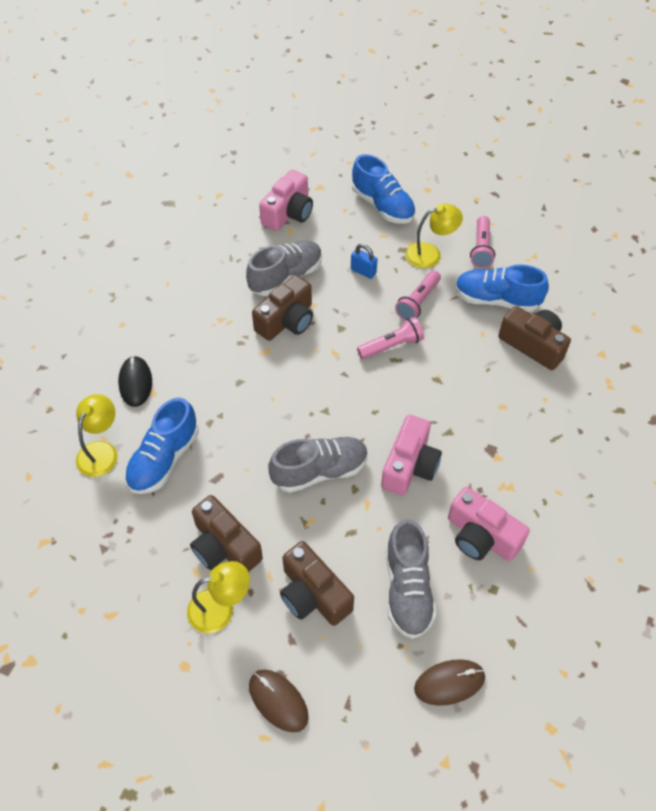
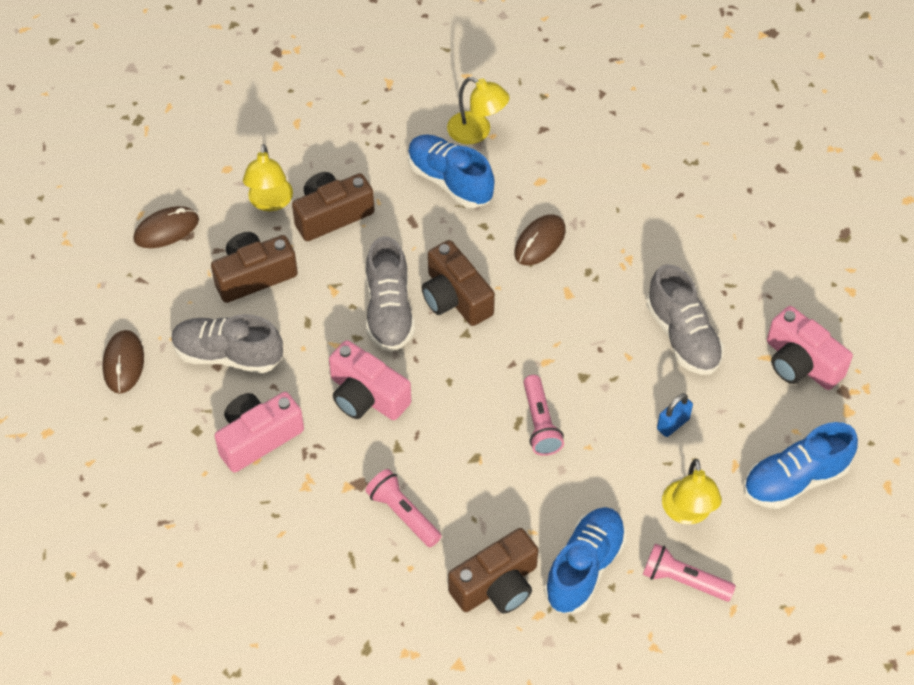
camera: 105 degrees right, 0 degrees up
black mouse [118,356,152,407] -> none
brown camera [252,275,313,341] -> brown camera moved to [422,240,495,326]
pink flashlight [395,270,441,320] -> pink flashlight moved to [365,469,442,547]
none -> brown mouse [514,214,566,265]

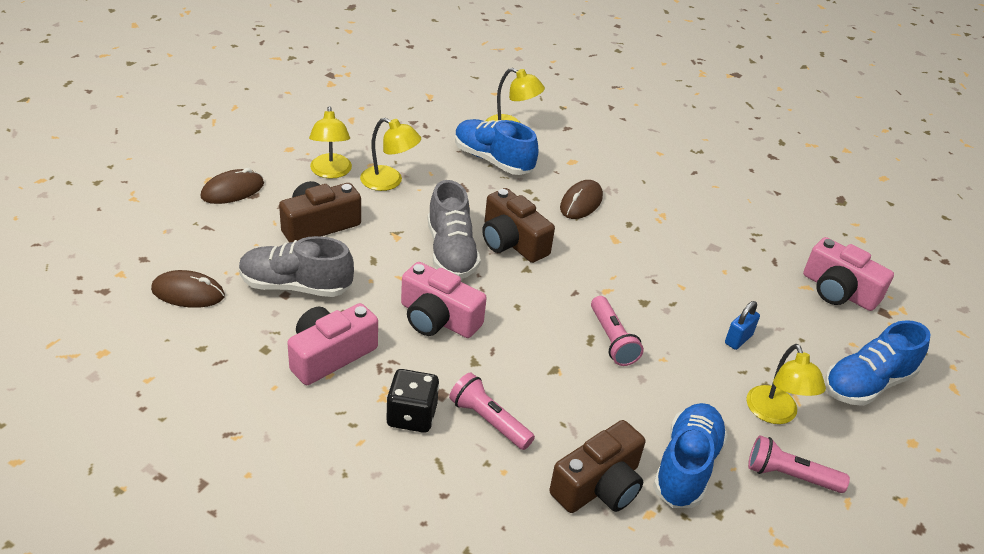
camera: 10 degrees left, 15 degrees down
brown mouse [102,330,144,394] -> brown mouse turned 75 degrees counterclockwise [151,270,225,308]
brown camera [292,172,375,241] -> yellow lamp [360,118,421,191]
grey shoe [646,264,724,375] -> none
none -> black dice [386,369,439,433]

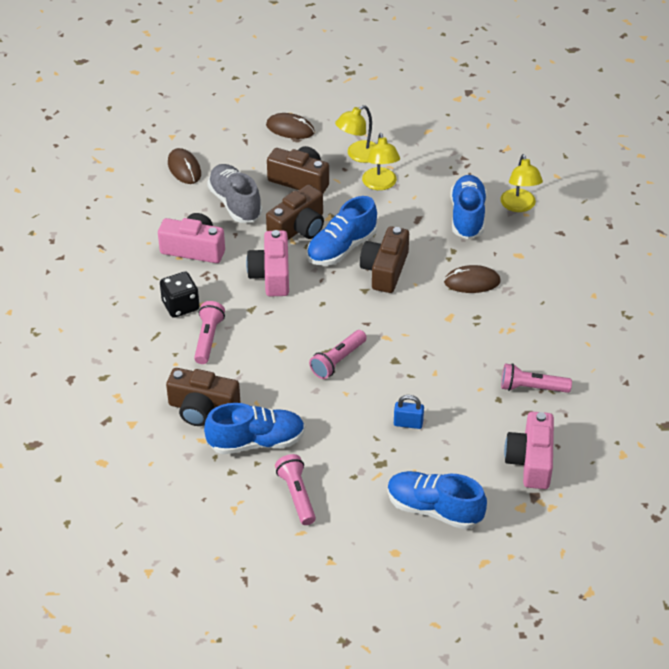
camera: 60 degrees right, 5 degrees up
grey shoe [428,180,481,279] -> blue shoe [307,196,377,266]
yellow lamp [746,344,826,424] -> none
none -> brown camera [266,185,324,240]
none -> pink flashlight [501,363,572,393]

